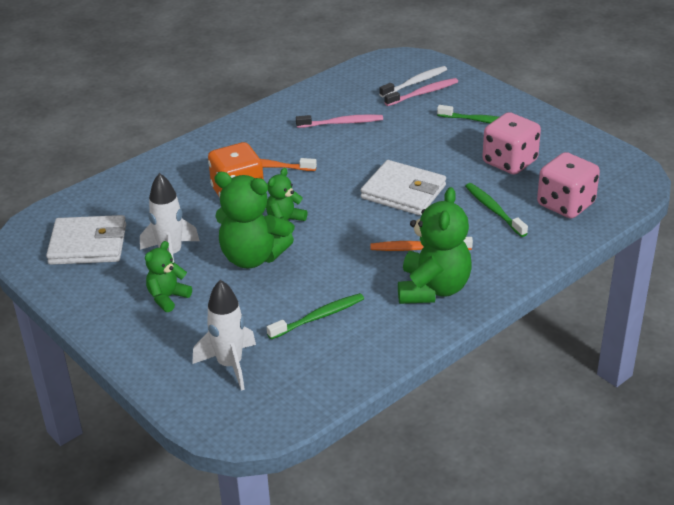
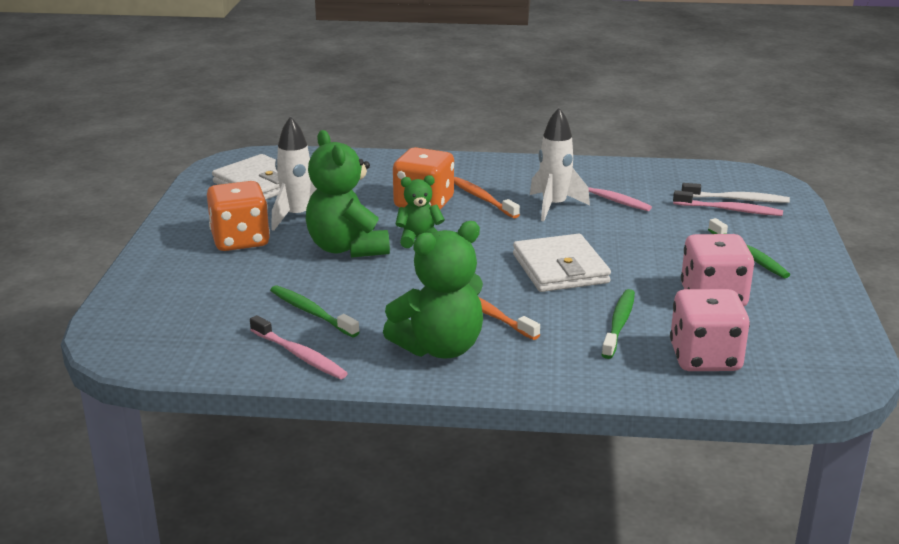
camera: 45 degrees right, 10 degrees down
green teddy bear [145,241,192,312] -> orange dice [207,181,270,251]
white rocket [192,280,256,391] -> white rocket moved to [530,108,590,221]
green toothbrush [267,293,364,339] -> green toothbrush turned 150 degrees counterclockwise [270,286,360,337]
none -> pink toothbrush [250,315,348,379]

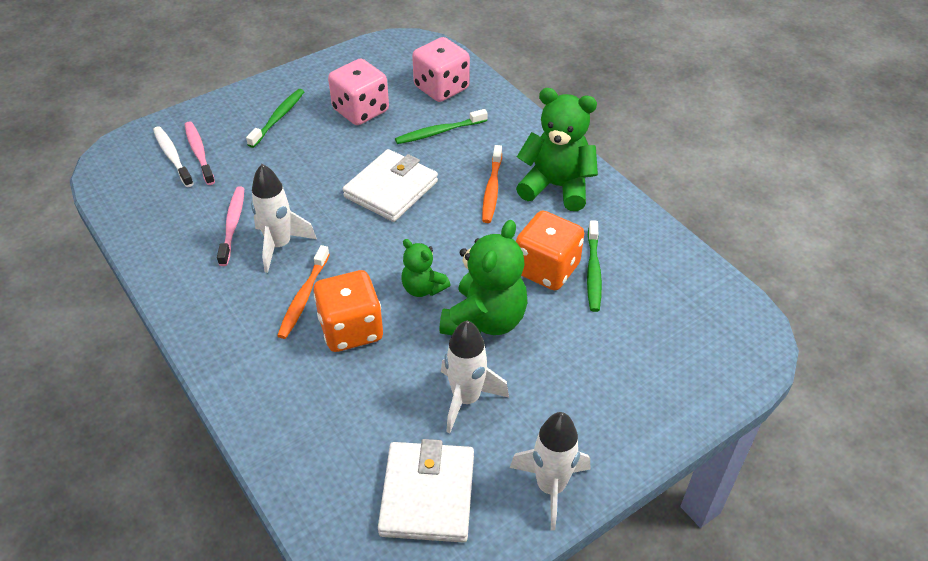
camera: 130 degrees left, 20 degrees up
orange dice [207,181,270,251] -> orange dice moved to [516,211,584,290]
pink toothbrush [250,315,348,379] -> none
none -> white rocket [510,412,590,530]

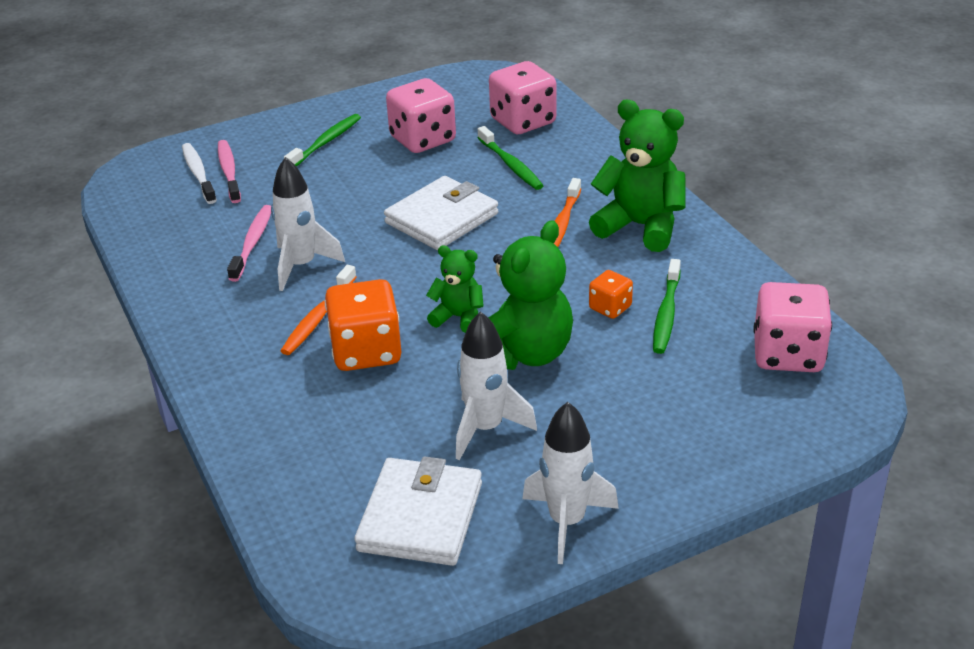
camera: 10 degrees right, 10 degrees down
green toothbrush [395,109,488,144] -> green toothbrush turned 105 degrees counterclockwise [478,126,544,190]
green teddy bear [401,239,450,297] -> green teddy bear turned 150 degrees clockwise [426,245,484,333]
orange dice [516,211,584,290] -> orange dice [589,270,633,319], size x0.52
none -> pink dice [753,282,832,372]

